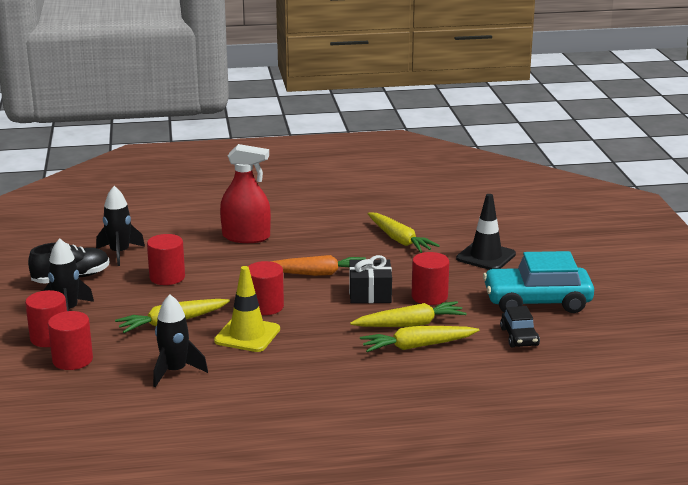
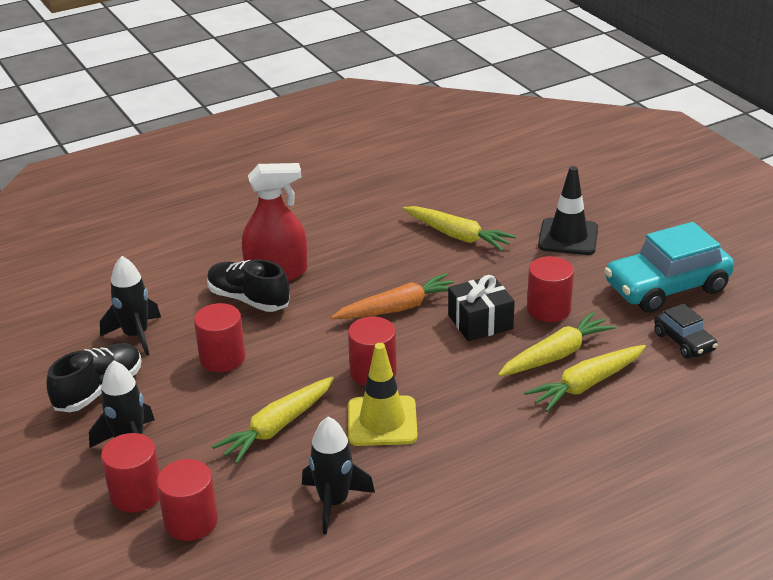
camera: 20 degrees left, 10 degrees up
none -> black shoe [207,259,290,312]

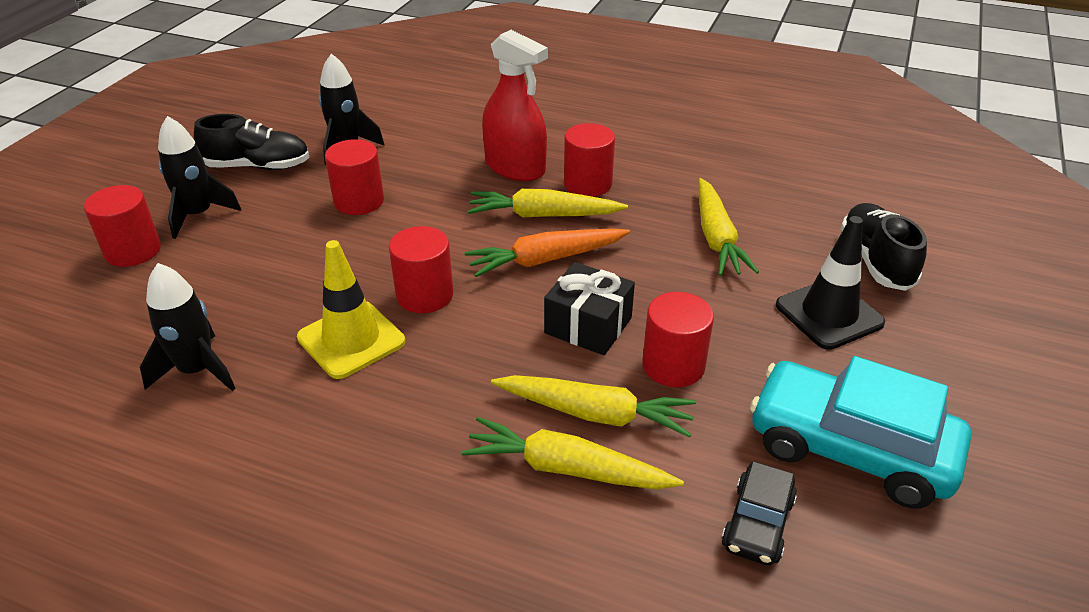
camera: 50 degrees right, 5 degrees up
red cylinder [157,459,218,541] -> red cylinder moved to [564,123,615,197]
black shoe [207,259,290,312] -> black shoe moved to [841,203,927,291]
yellow carrot [212,376,334,464] -> yellow carrot moved to [468,189,628,217]
orange carrot [331,273,454,319] -> orange carrot turned 135 degrees clockwise [465,228,630,277]

